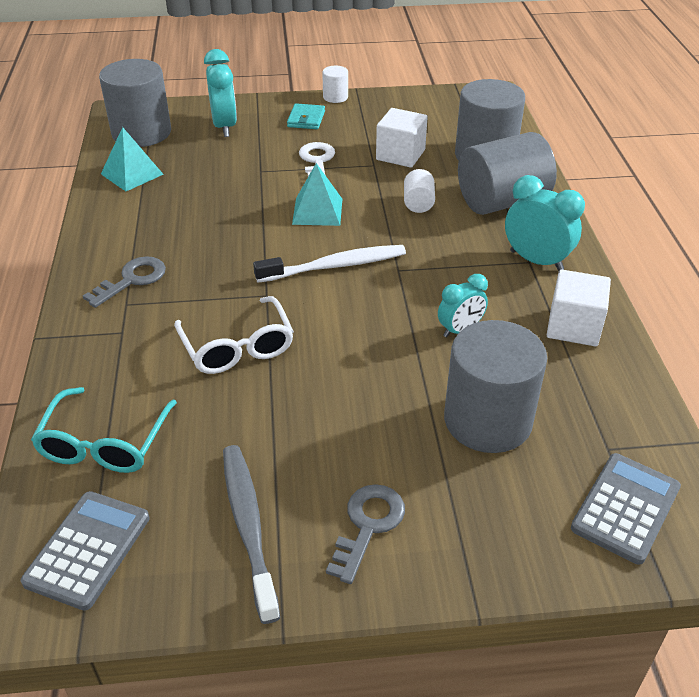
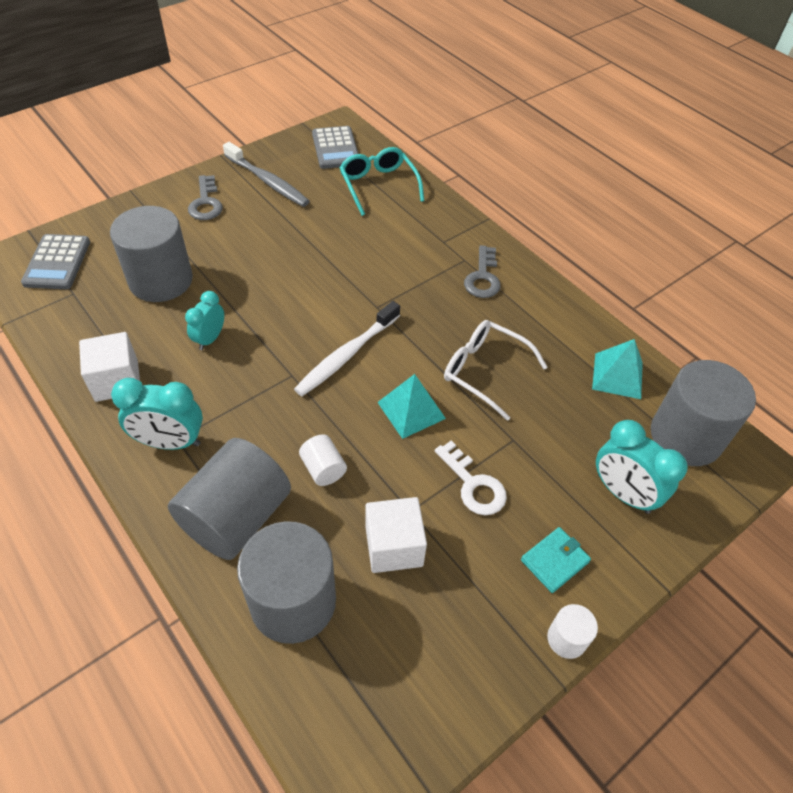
camera: 145 degrees right, 10 degrees up
white glasses [174,296,294,374] -> white glasses moved to [444,320,548,421]
turquoise wallet [287,103,325,129] -> turquoise wallet turned 75 degrees clockwise [521,527,591,593]

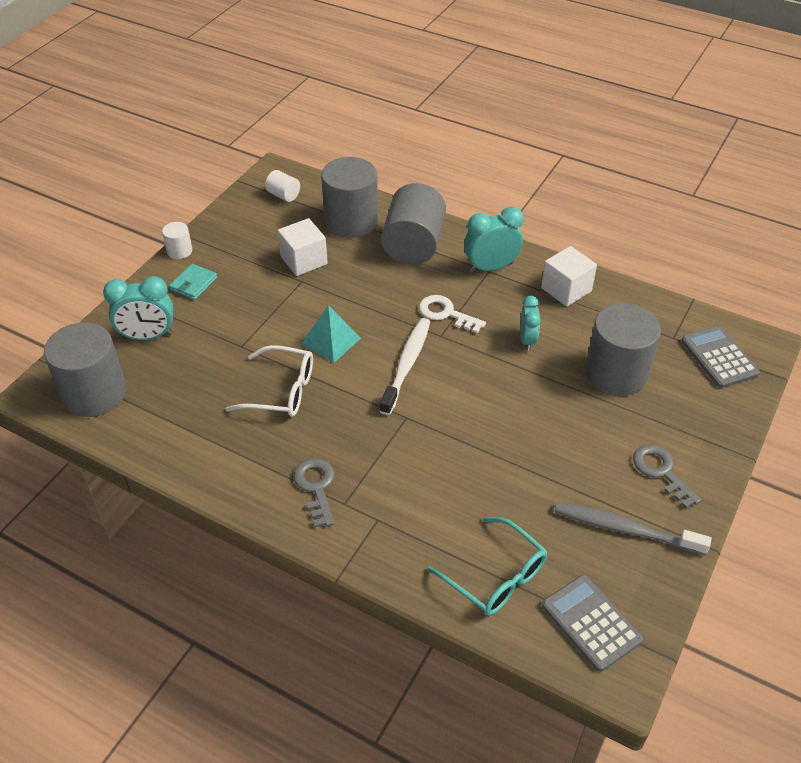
camera: 160 degrees right, 5 degrees down
white cylinder [299,434,347,486] -> white cylinder moved to [265,170,300,202]
white key [435,440,507,515] -> white key moved to [419,295,486,333]
turquoise pyramid [592,339,643,399] -> none
turquoise clock [596,420,688,514] -> turquoise clock turned 150 degrees clockwise [103,276,173,340]

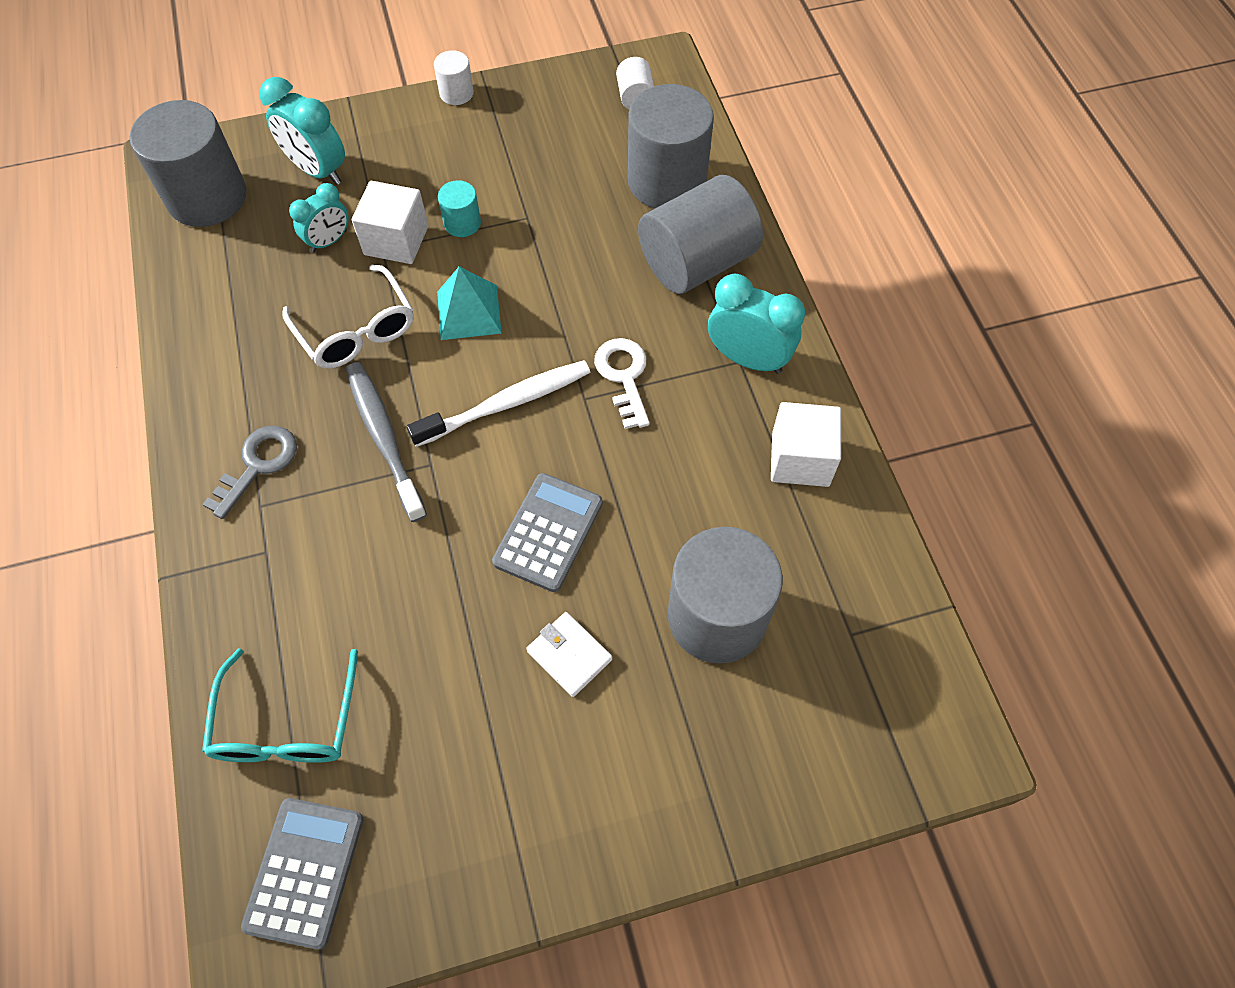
camera: 45 degrees right, 15 degrees up
turquoise wallet [169,264,217,300] -> none
white cube [278,218,328,276] -> white cube moved to [352,181,428,264]
turquoise clock [520,296,541,351] -> turquoise clock moved to [289,183,348,253]
grey toothbrush [555,502,711,555] -> grey toothbrush moved to [346,362,427,522]
grey key [633,444,702,509] -> none
grey calculator [681,326,760,388] -> grey calculator moved to [492,473,603,592]
none -> turquoise cylinder [438,180,481,237]
none -> white wallet [526,612,612,697]

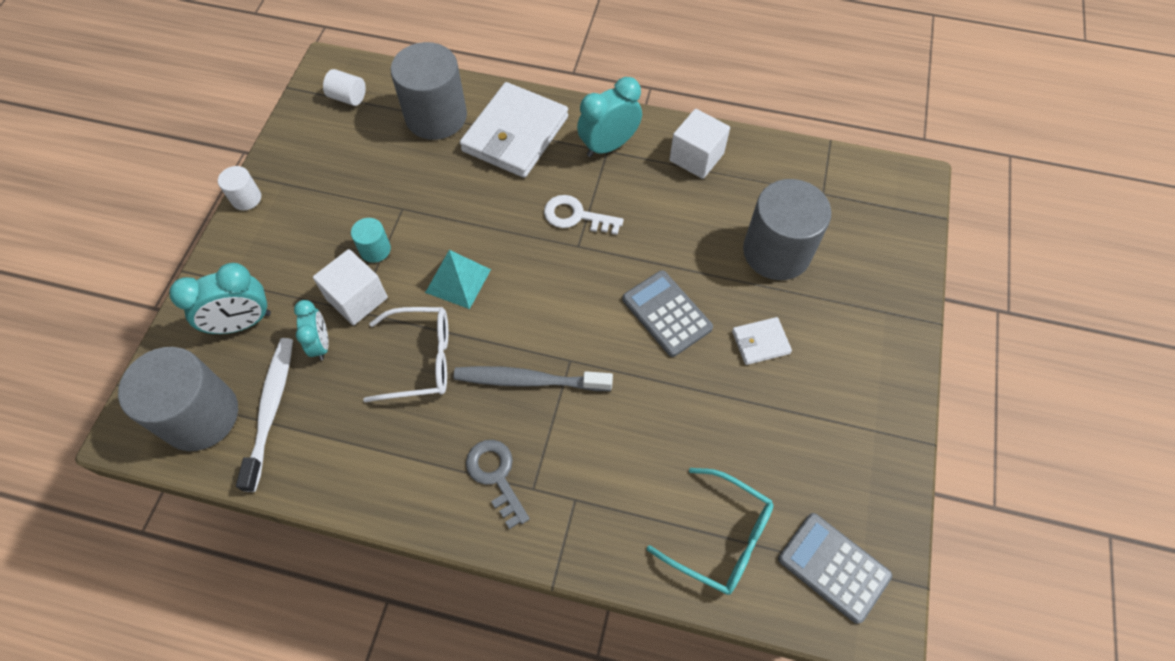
camera: 60 degrees left, 0 degrees up
white toothbrush [407,360,590,447] -> white toothbrush moved to [236,338,293,492]
grey cylinder [638,175,763,294] -> white wallet [460,82,568,178]

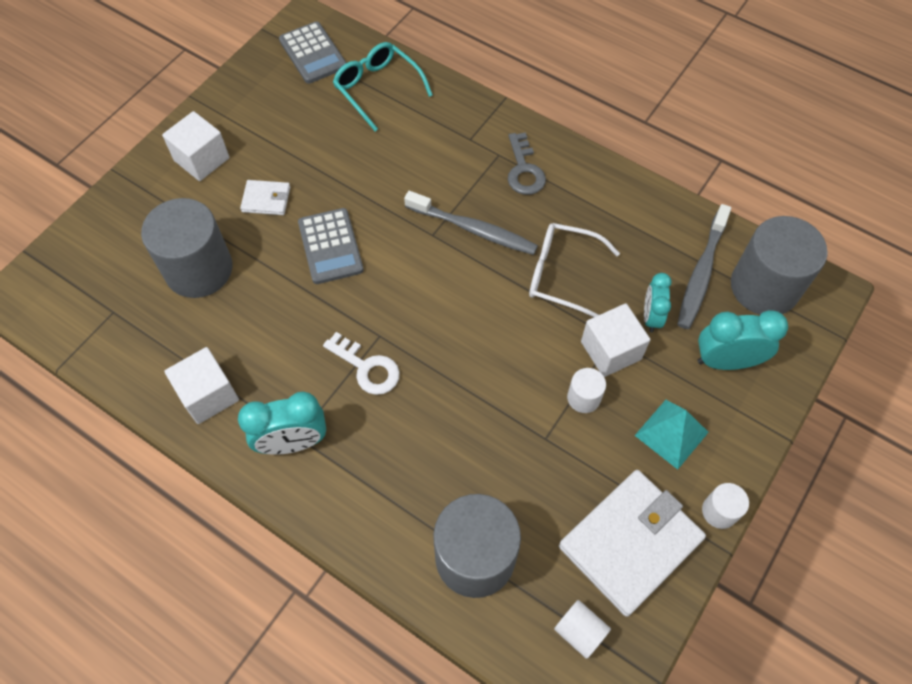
camera: 160 degrees left, 0 degrees up
white toothbrush [236,338,293,492] -> grey toothbrush [677,204,731,329]
turquoise cylinder [351,218,391,263] -> white cylinder [567,368,606,413]
turquoise pyramid [425,250,491,309] -> turquoise pyramid moved to [634,400,709,470]
white wallet [460,82,568,178] -> white wallet moved to [559,470,706,617]
none -> white cube [162,111,230,181]

